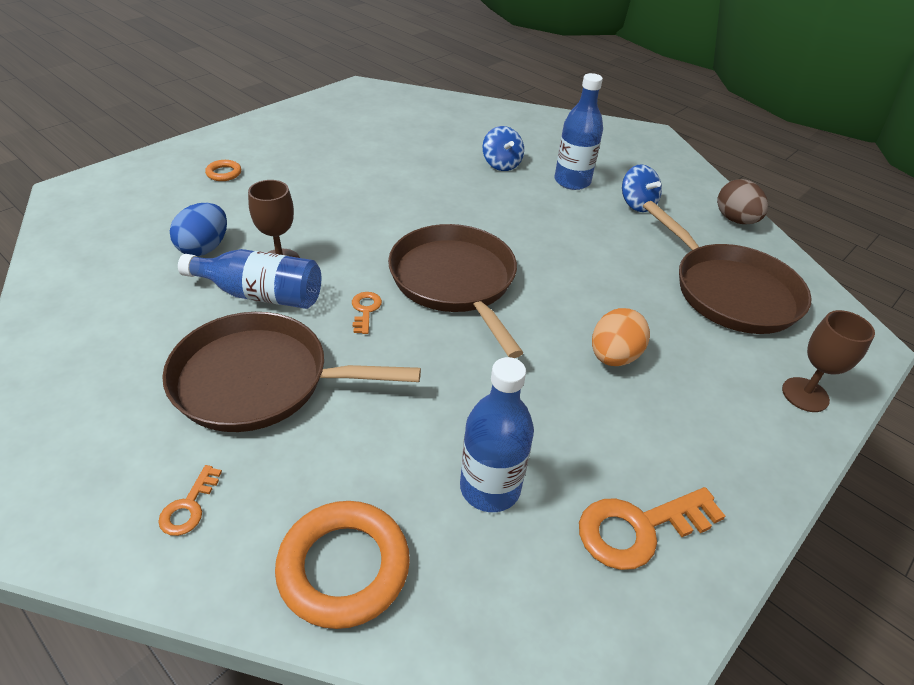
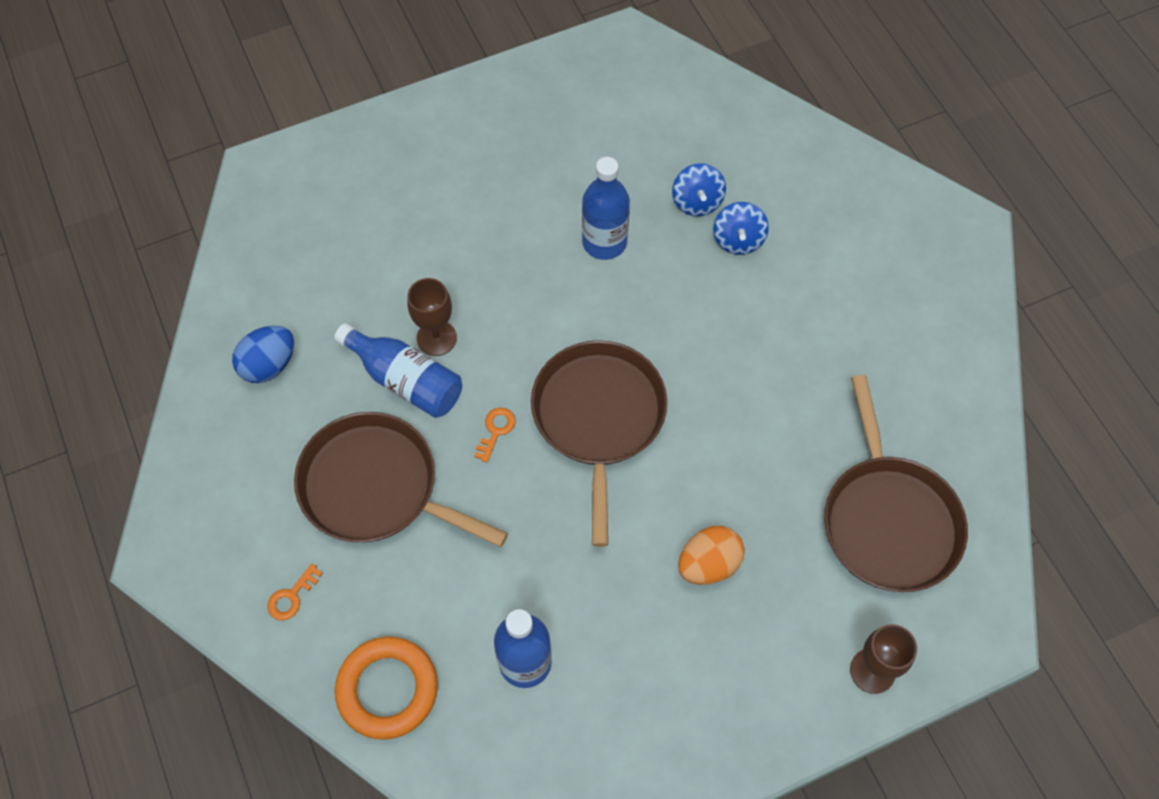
camera: 25 degrees right, 20 degrees up
blue egg [170,203,227,256] -> blue egg moved to [232,326,294,383]
orange ring [205,160,241,181] -> none
blue bottle [555,73,603,190] -> blue bottle moved to [582,157,630,260]
orange key [579,487,725,570] -> none
blue spinning top [622,164,662,212] -> blue spinning top moved to [672,163,726,216]
brown egg [717,179,768,224] -> none

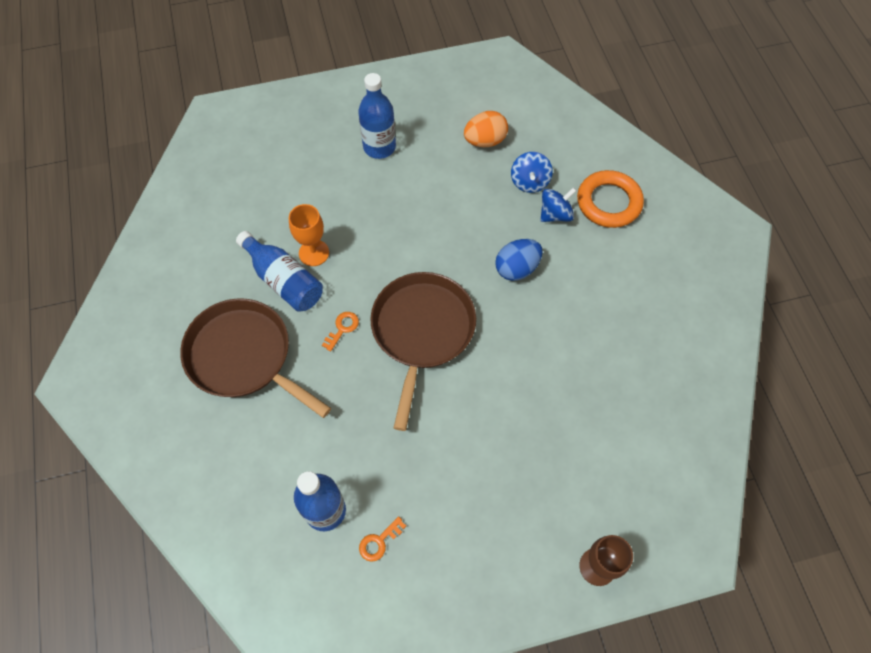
camera: 10 degrees right, 0 degrees up
blue egg [232,326,294,383] -> blue egg moved to [495,239,543,281]
orange key [267,564,323,620] -> orange key moved to [359,516,406,562]
orange ring [335,637,438,740] -> orange ring moved to [577,170,644,228]
brown goblet [407,278,457,356] -> orange goblet [289,204,329,266]
blue bottle [582,157,630,260] -> blue bottle moved to [358,73,396,159]
orange egg [678,526,745,585] -> orange egg moved to [464,111,508,147]
blue spinning top [713,202,769,255] -> blue spinning top turned 135 degrees counterclockwise [540,187,577,222]
brown pan [824,375,968,592] -> none

